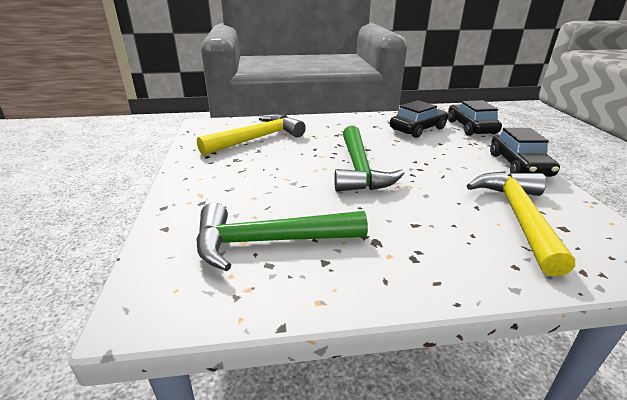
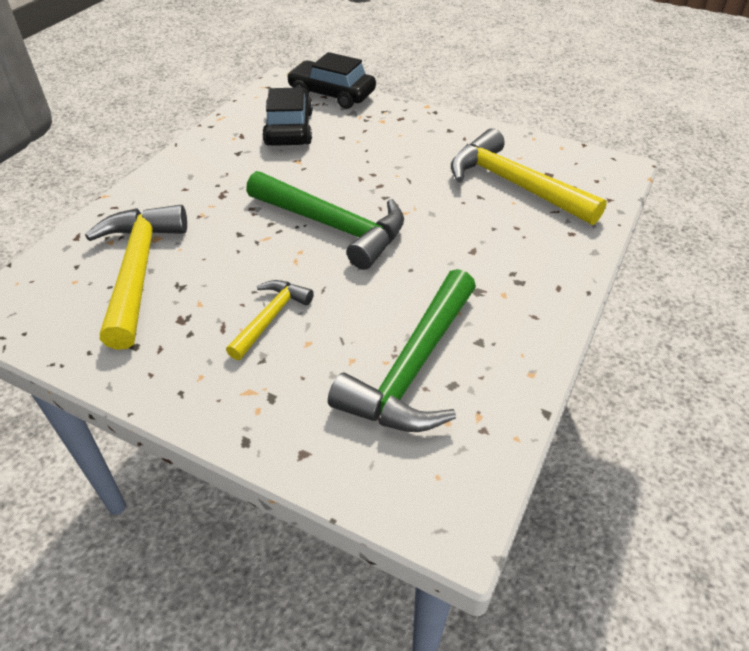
camera: 55 degrees left, 15 degrees up
black car [490,128,560,177] -> none
none -> yellow hammer [226,280,314,360]

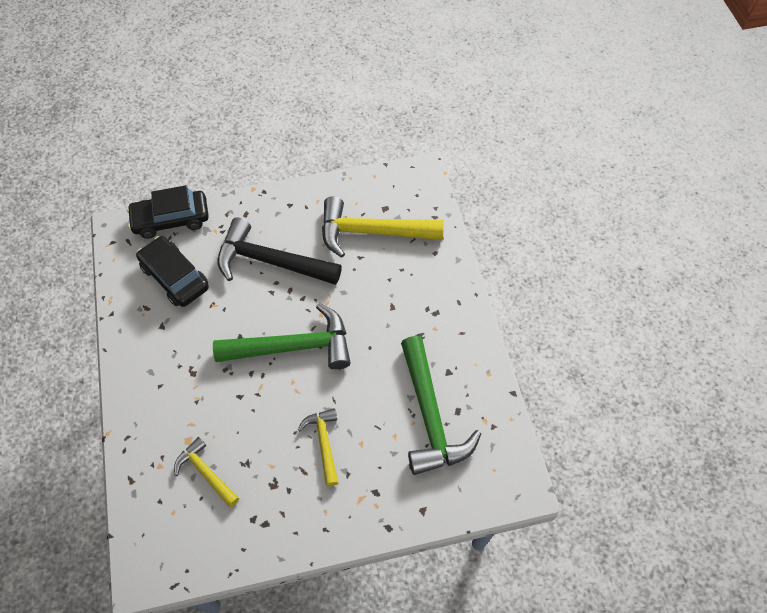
camera: 40 degrees left, 15 degrees up
yellow hammer [85,205,187,350] -> yellow hammer [174,437,239,507], size x0.54
none -> black hammer [218,217,342,285]

